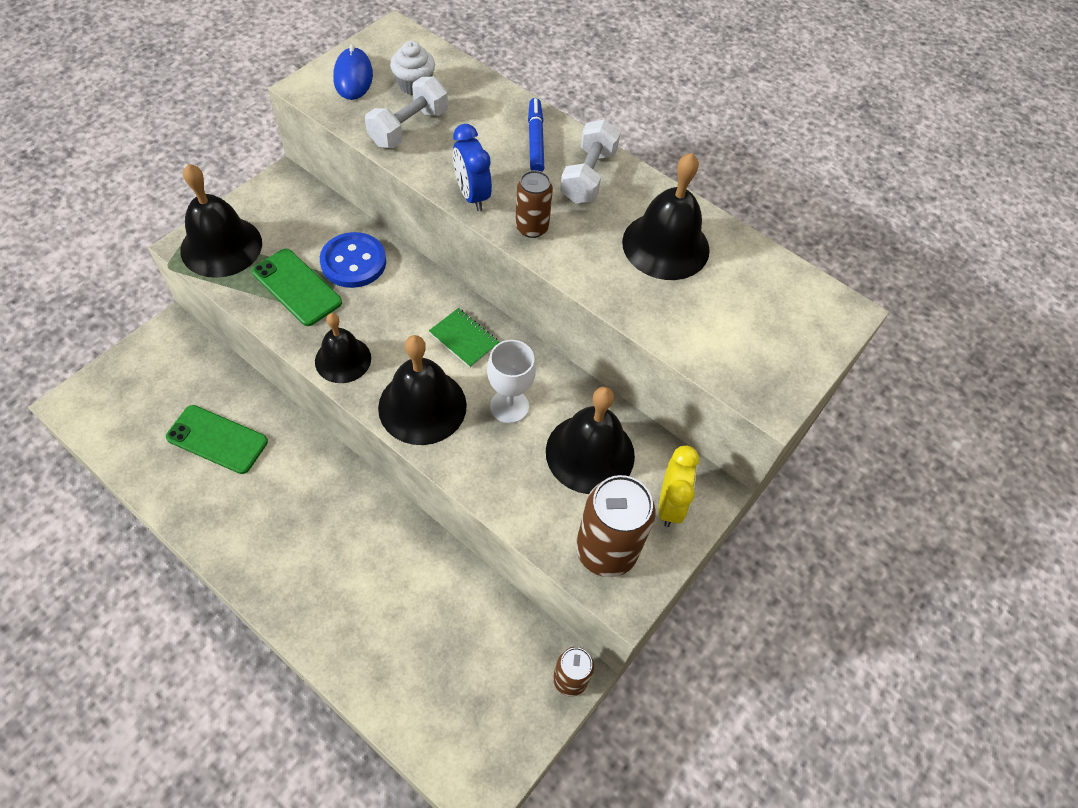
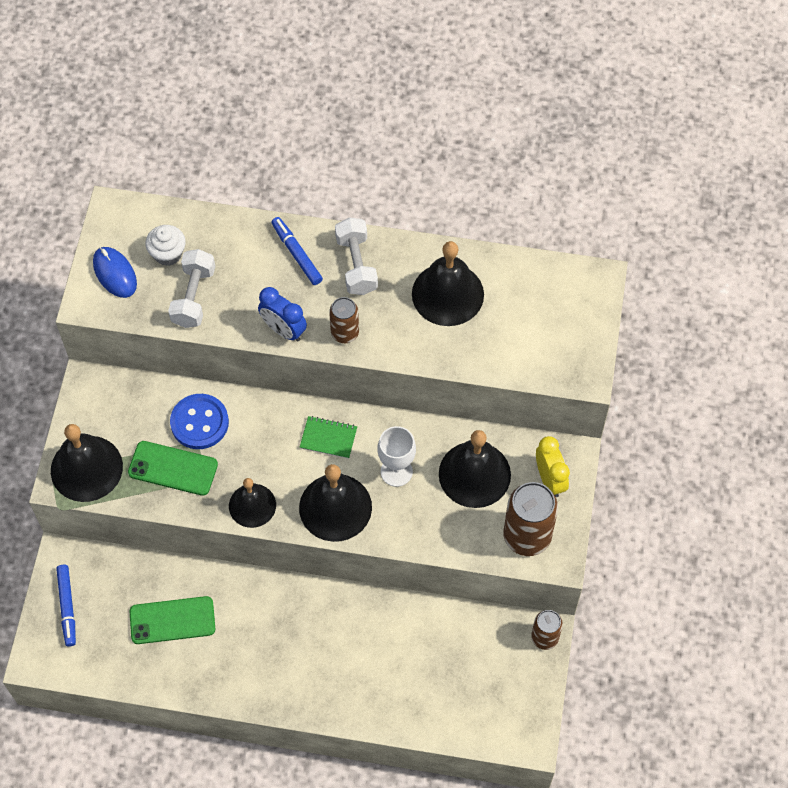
camera: 25 degrees left, 5 degrees up
none -> blue marker [56,565,76,647]

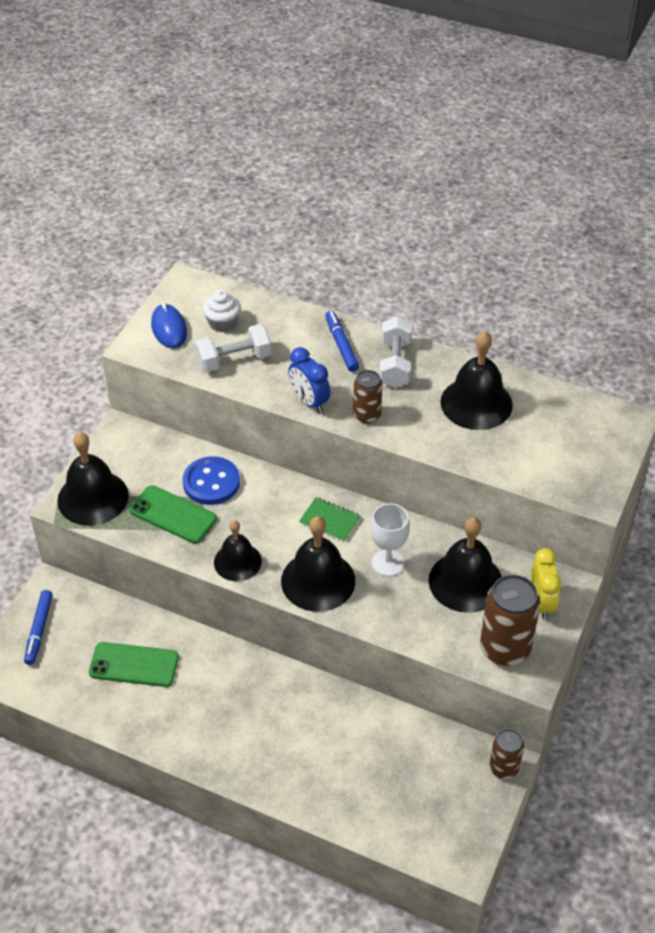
camera: 15 degrees right, 15 degrees down
white dumbbell [168,249,215,328] -> white dumbbell turned 45 degrees clockwise [195,324,272,372]

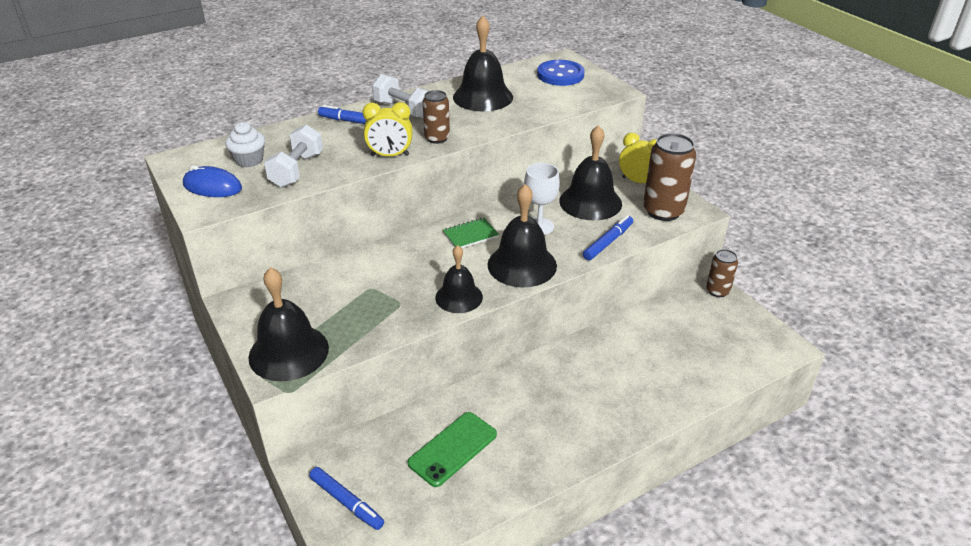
camera: 55 degrees left, 10 degrees down
green phone [129,485,217,543] -> none
blue button [182,456,240,505] -> blue button moved to [537,60,585,86]
blue clock [288,347,330,413] -> yellow clock [363,102,413,156]
none -> blue marker [583,215,633,261]

